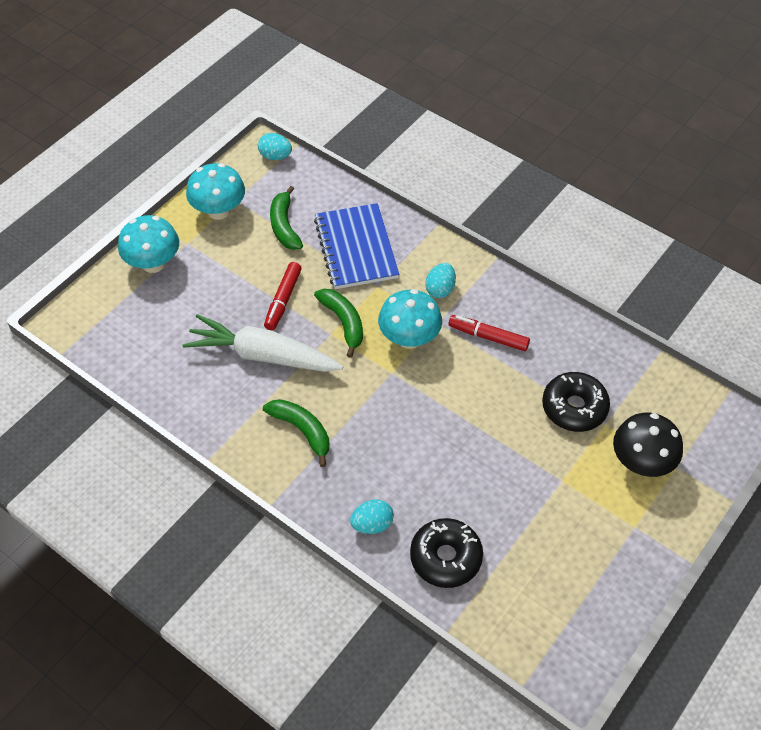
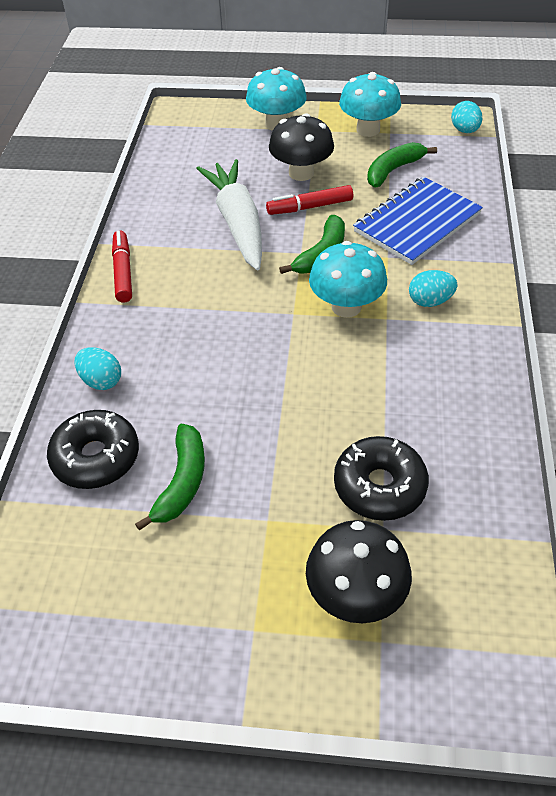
camera: 60 degrees right, 5 degrees down
green banana [263,399,329,467] -> green banana moved to [135,424,205,531]
red marker [449,315,530,351] -> red marker moved to [112,231,132,303]
none -> black mushroom [269,113,334,181]

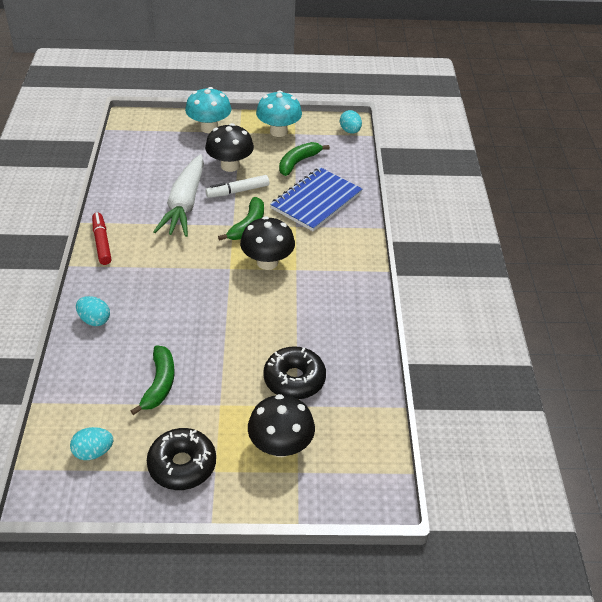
camera: 10 degrees left, 5 degrees down
black donut [47,410,139,489] -> black donut moved to [147,428,216,490]
white carrot [196,159,262,271] -> white carrot turned 150 degrees counterclockwise [153,154,204,237]
red marker [266,185,353,215] -> white marker [205,175,269,198]
turquoise mushroom [309,241,387,318] -> black mushroom [240,216,295,270]
turquoise egg [409,270,457,307] -> turquoise egg moved to [70,427,113,460]

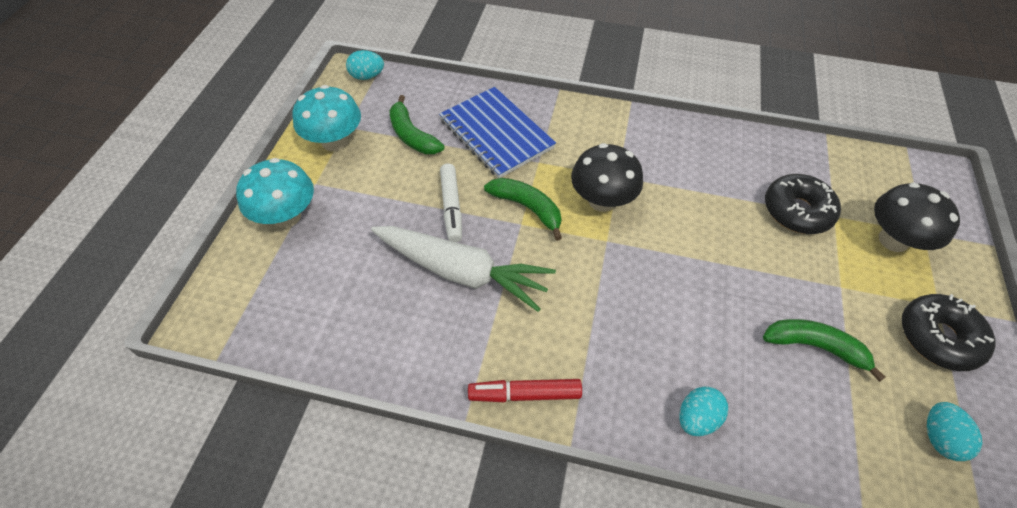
camera: 75 degrees left, 10 degrees up
black mushroom [205,123,254,172] -> none

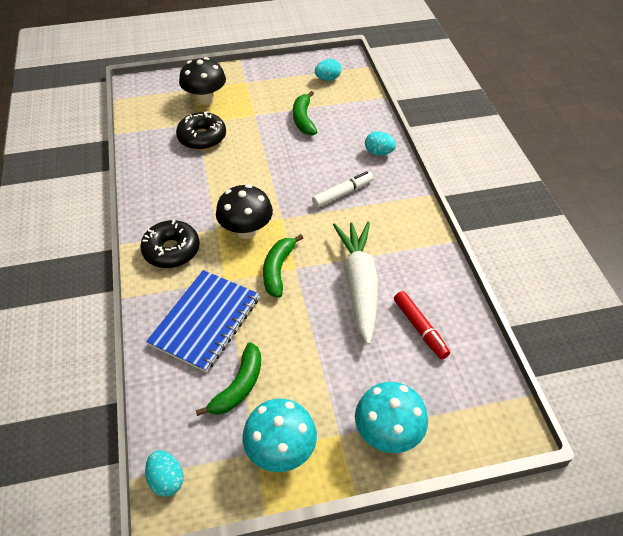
camera: 115 degrees left, 5 degrees down
white marker [440,164,462,242] -> white marker moved to [312,171,374,208]
red marker [468,379,582,402] -> red marker moved to [394,291,450,359]
black donut [902,294,995,371] -> black donut moved to [140,220,200,268]

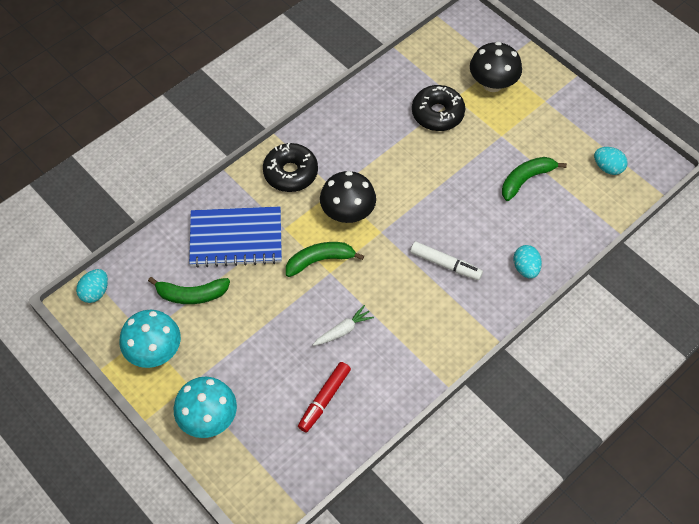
camera: 60 degrees right, 10 degrees up
white carrot [333,222,378,345] -> white carrot [313,305,374,346], size x0.45

